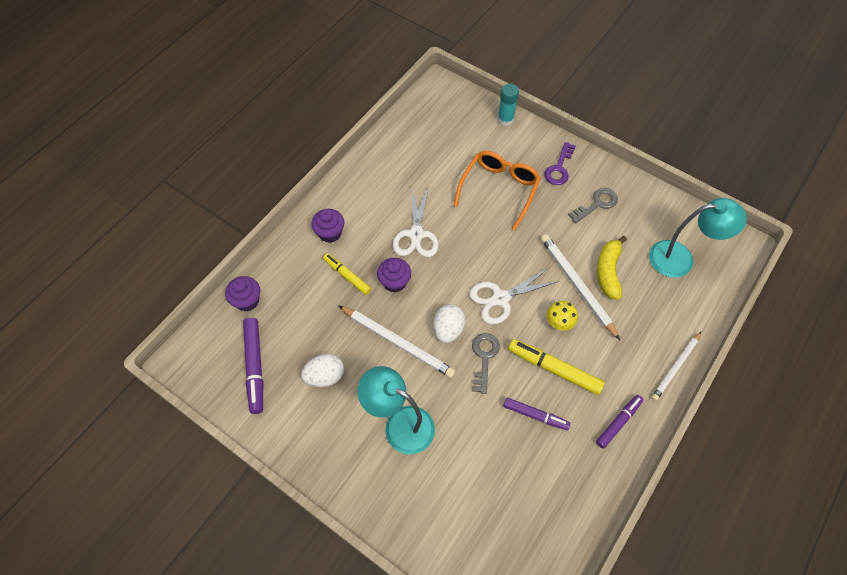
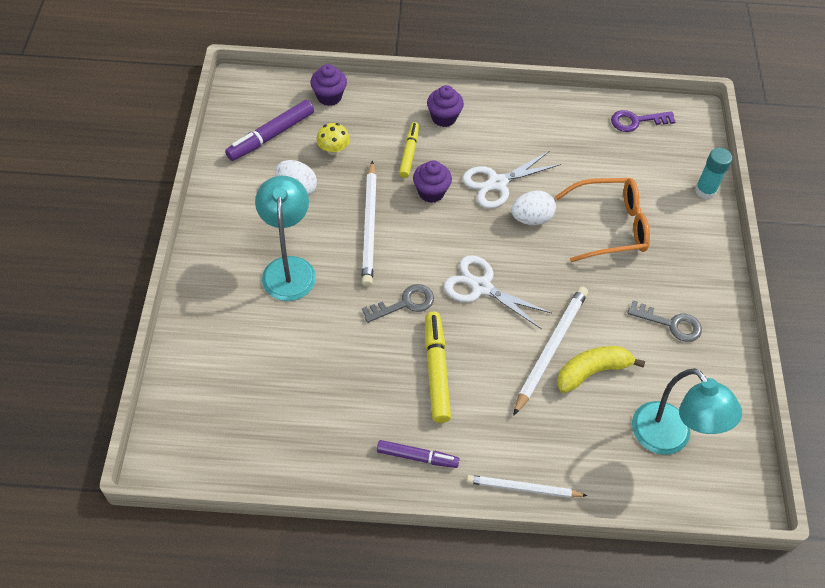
camera: 55 degrees right, 5 degrees down
white egg [433,304,465,343] -> white egg moved to [511,190,556,225]
purple marker [503,398,570,430] -> none
purple key [544,142,576,185] -> purple key moved to [611,110,676,132]
yellow mushroom [546,301,578,331] -> yellow mushroom moved to [316,123,350,155]

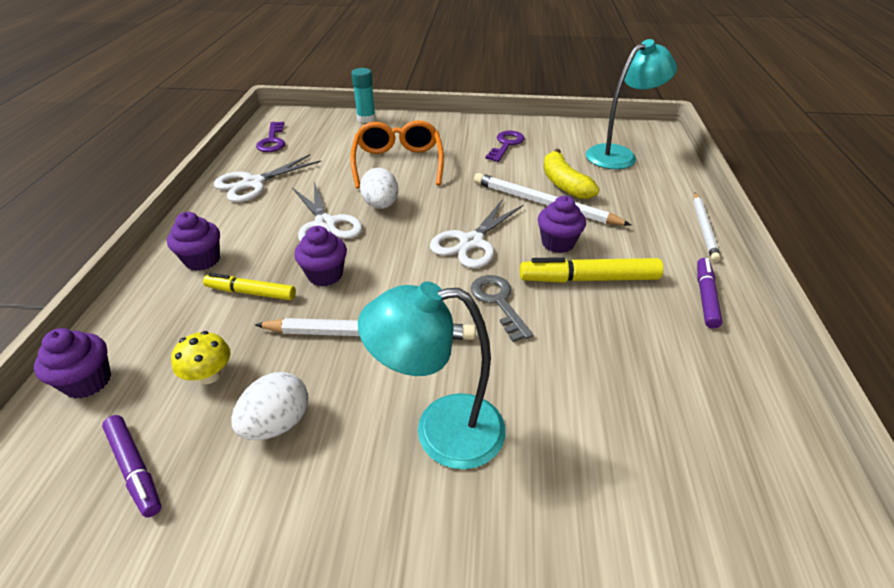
camera: 85 degrees left, 15 degrees down
purple marker [225,100,314,161] -> purple marker [102,415,161,517], size x0.66
grey key [628,300,702,342] -> purple key [485,131,525,162]
none -> white scissors [214,154,321,202]
none -> purple cupcake [538,196,586,253]

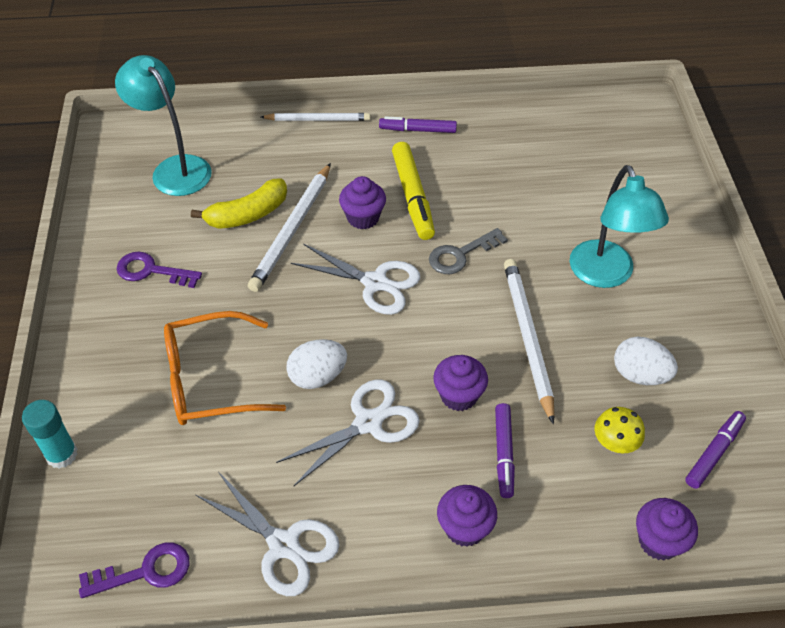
camera: 100 degrees left, 10 degrees up
yellow marker [203,273,296,300] -> purple marker [495,403,515,498]

